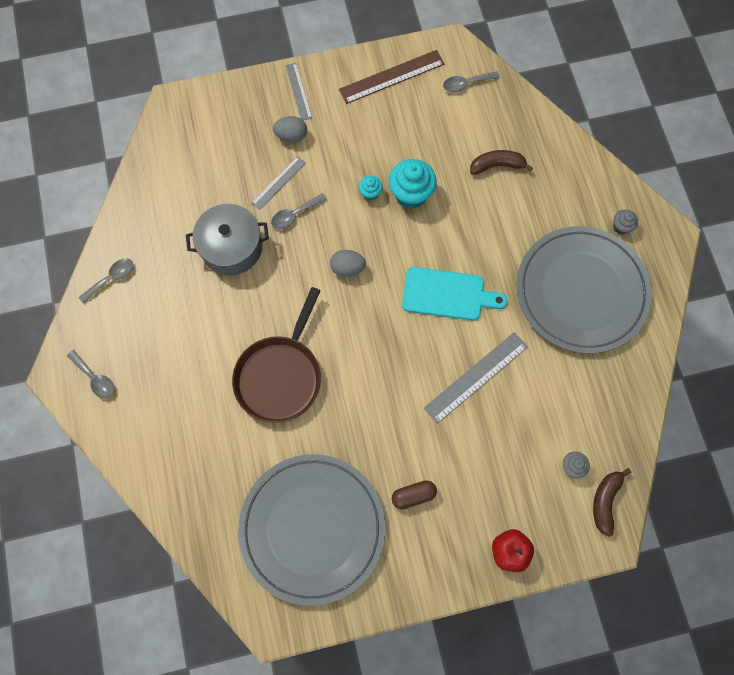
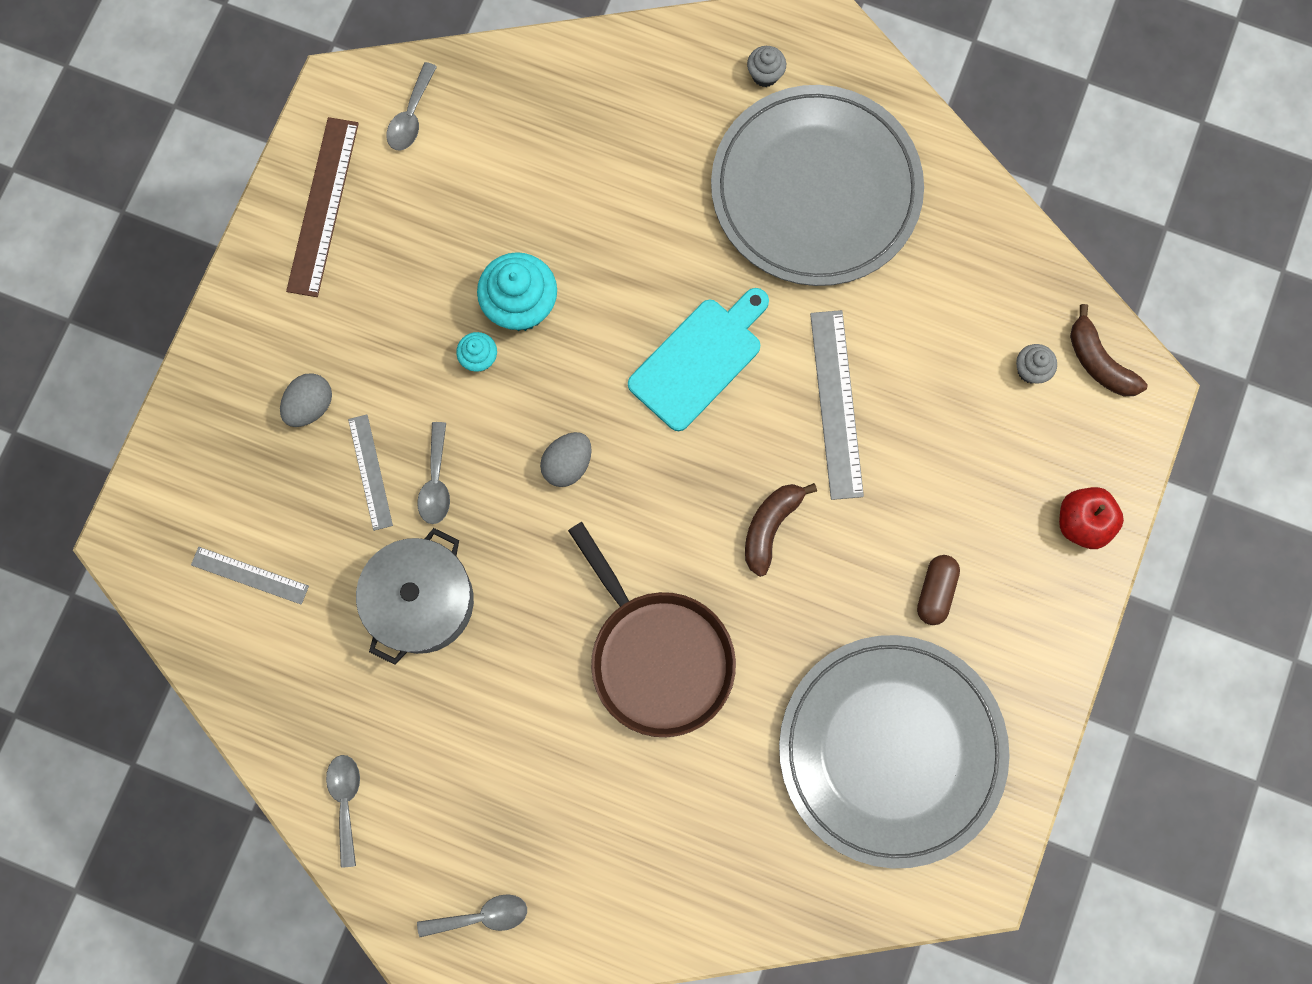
camera: 55 degrees left, 5 degrees up
grey ruler [285,63,312,120] -> grey ruler moved to [191,547,309,605]
brown banana [470,150,533,175] -> brown banana moved to [745,483,817,577]

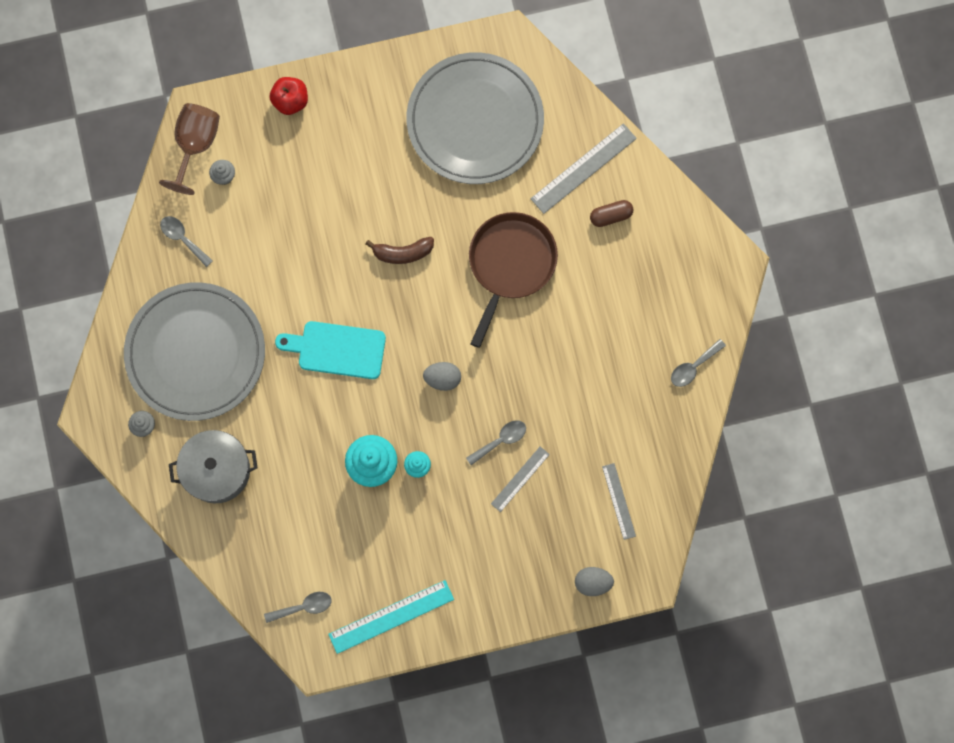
camera: 125 degrees left, 0 degrees up
grey egg [280,373,332,427] -> grey egg moved to [575,567,614,596]
brown ruler [286,117,359,297] -> turquoise ruler [328,580,454,654]
grey pot [356,528,474,665] -> grey pot moved to [169,430,257,503]
grey spoon [417,894,527,937] -> grey spoon moved to [160,216,213,267]
grey ruler [810,310,864,500] -> grey ruler moved to [531,123,637,214]
brown capsule [917,555,960,625] -> brown capsule moved to [590,200,634,227]
brown banana [1070,304,1147,396] -> brown goblet [159,103,220,195]

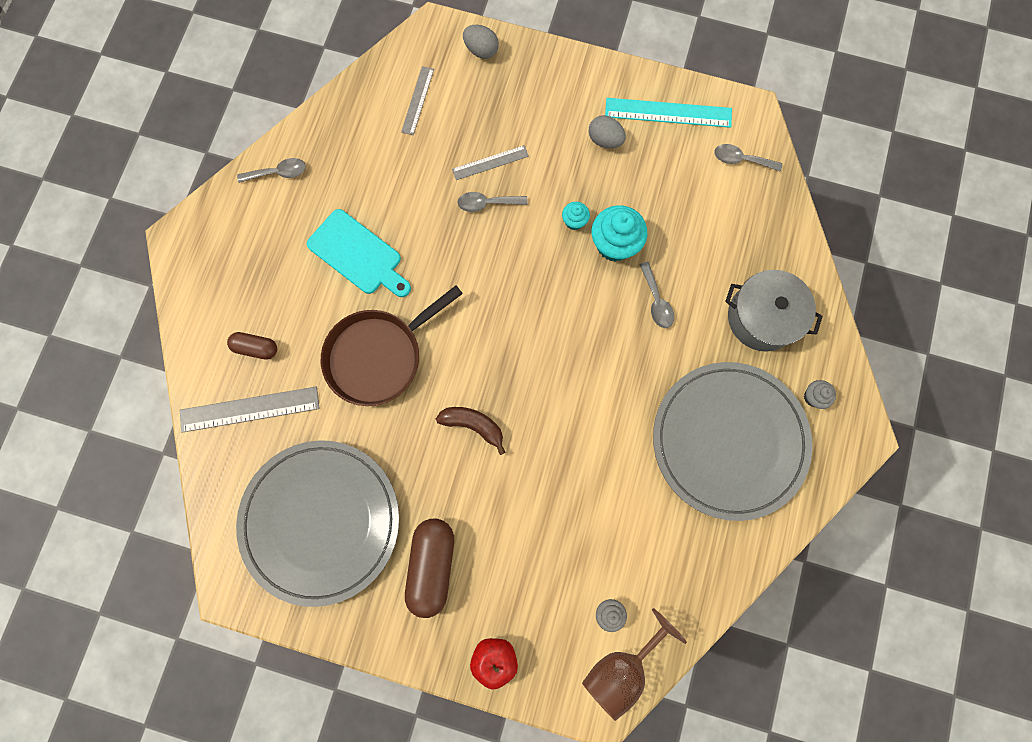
camera: 150 degrees left, 0 degrees up
grey spoon [160,216,213,267] -> grey spoon moved to [639,262,674,328]
turquoise cutting board [275,321,386,379] -> turquoise cutting board moved to [307,209,411,297]
grey egg [423,362,461,391] -> grey egg moved to [589,115,626,148]
none -> brown capsule [405,518,454,618]

